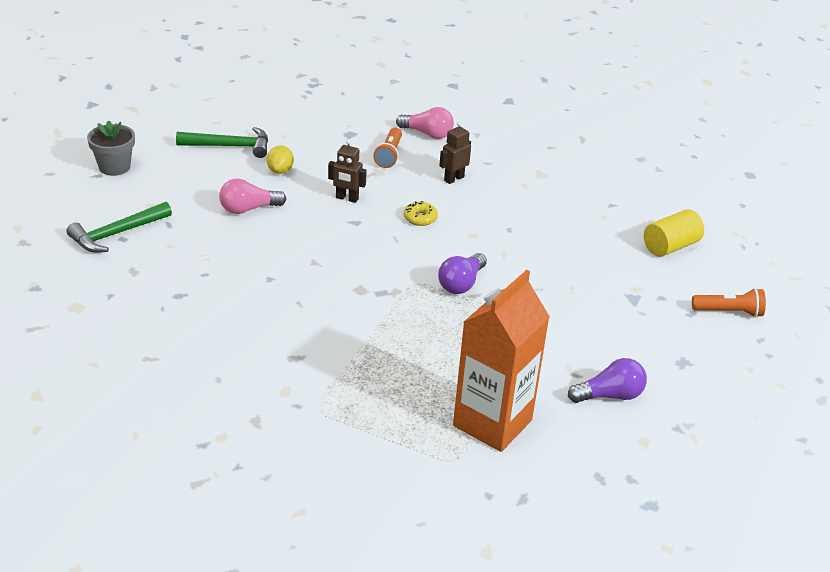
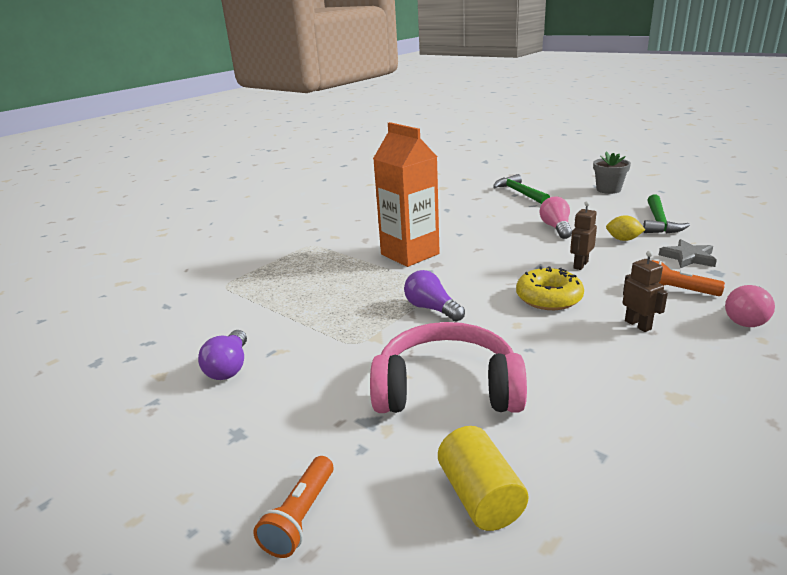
camera: 110 degrees right, 10 degrees down
yellow donut [403,201,438,226] -> yellow donut [516,266,584,310], size x1.79
orange carton [453,270,550,452] -> orange carton moved to [373,122,440,267]
none -> pink headphones [370,322,527,413]
none -> grey star [659,239,717,268]

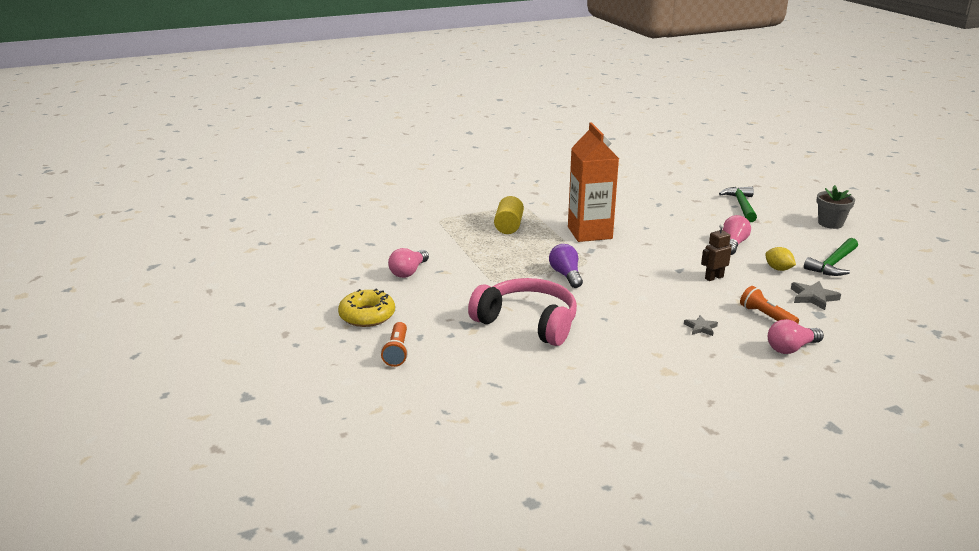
camera: 25 degrees right, 0 degrees up
purple light bulb [198,330,247,380] -> pink light bulb [388,248,429,278]
orange flashlight [253,456,333,558] -> orange flashlight turned 45 degrees counterclockwise [381,322,408,367]
yellow cylinder [438,426,529,531] -> yellow cylinder moved to [494,196,524,234]
yellow donut [516,266,584,310] -> yellow donut moved to [338,288,395,327]
brown robot [623,251,668,332] -> grey star [684,315,718,336]

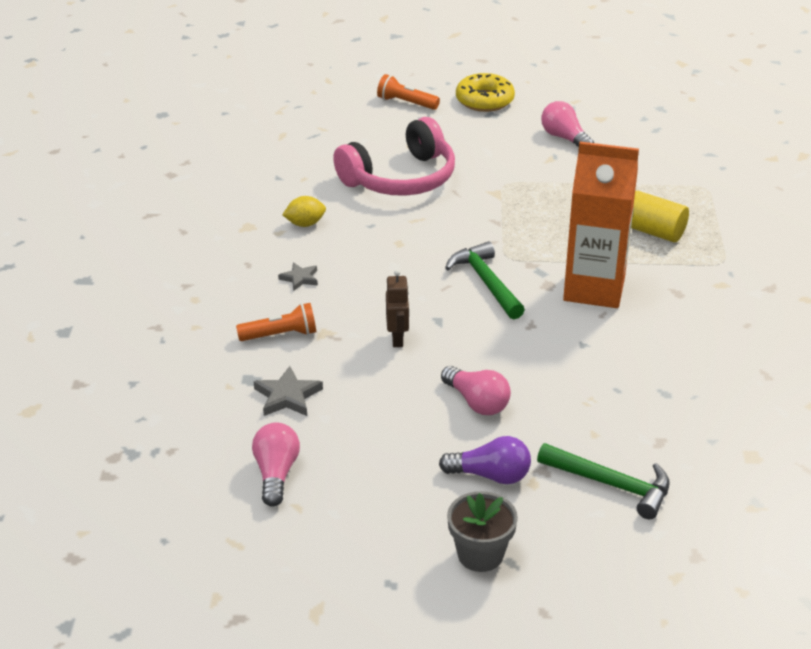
camera: 115 degrees right, 10 degrees up
purple light bulb [549,244,583,288] -> purple light bulb moved to [439,436,531,484]
yellow lemon [765,247,796,271] -> yellow lemon moved to [282,196,326,227]
pink light bulb [768,319,824,354] -> pink light bulb moved to [252,422,300,507]
green hammer [804,238,858,276] -> green hammer moved to [445,241,525,319]

